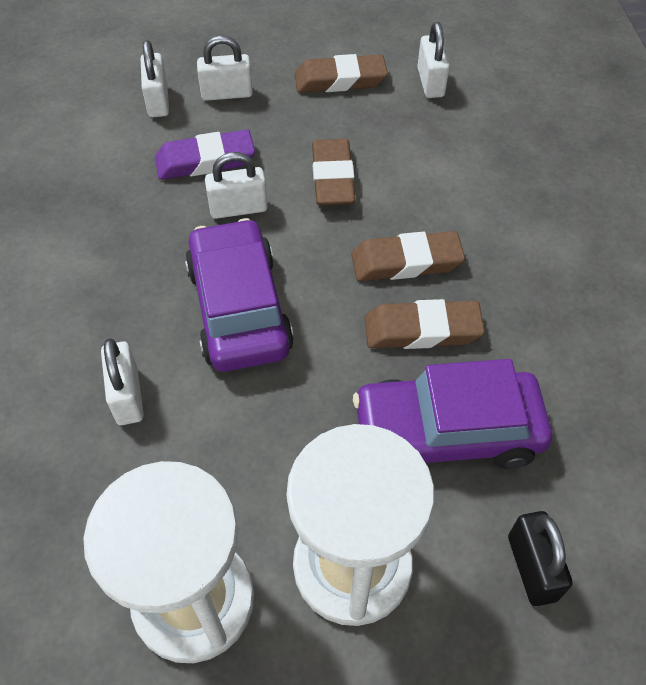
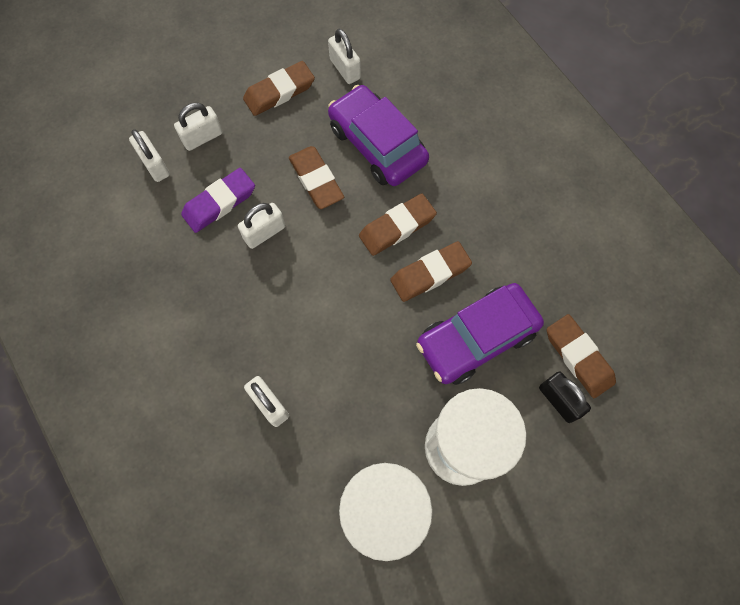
camera: 25 degrees left, 15 degrees up
purple car [185,218,294,372] -> purple car moved to [328,85,429,186]
none -> brown eraser [547,314,616,398]

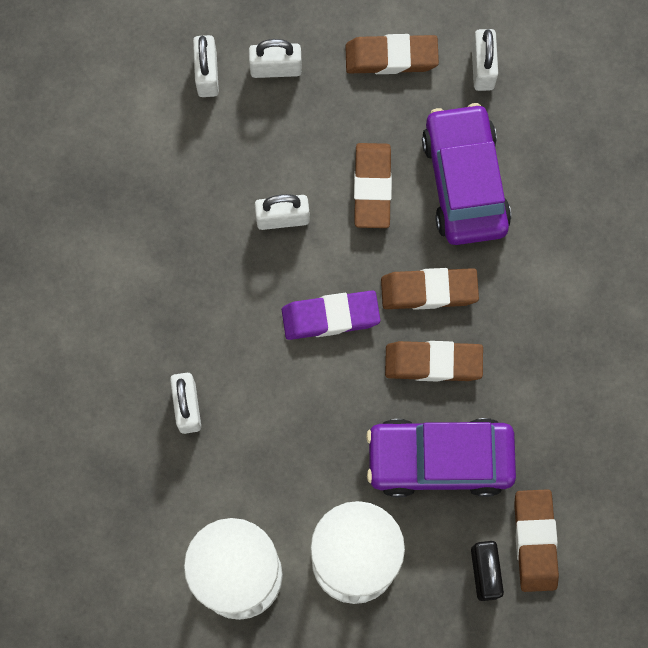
camera: 30 degrees right, 5 degrees up
purple eraser [181,168,255,233] -> purple eraser moved to [282,290,380,340]

